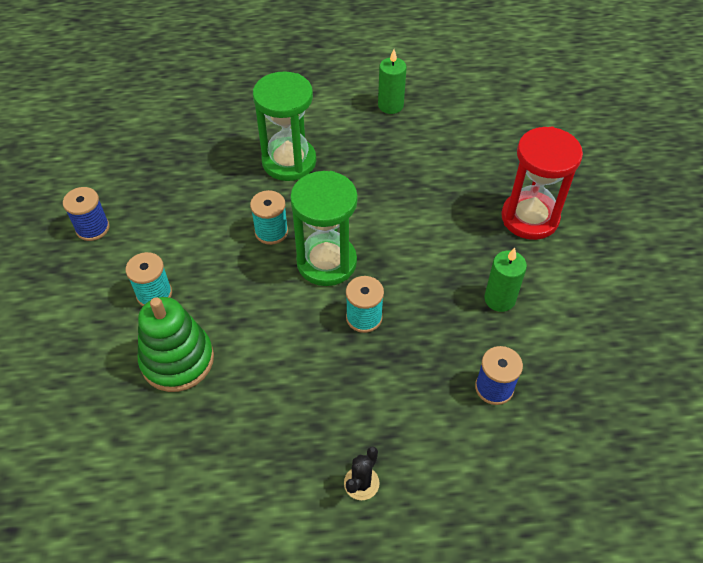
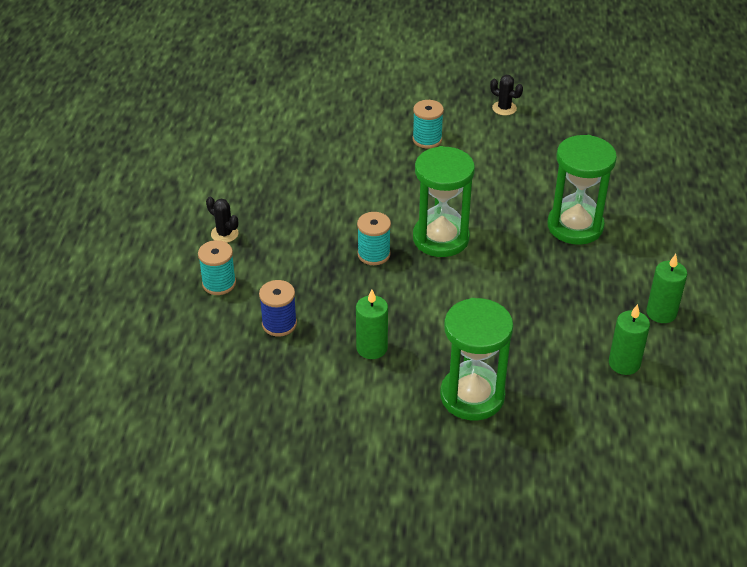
camera: 100 degrees right, 10 degrees down
blue spool [63,187,110,241] -> black cactus [490,75,523,116]
green stacking toy [138,297,214,392] -> none
turquoise spool [250,190,288,245] -> turquoise spool moved to [198,240,236,295]
red hourglass [501,127,583,240] -> green hourglass [440,298,513,420]
none -> green candle [609,304,650,375]

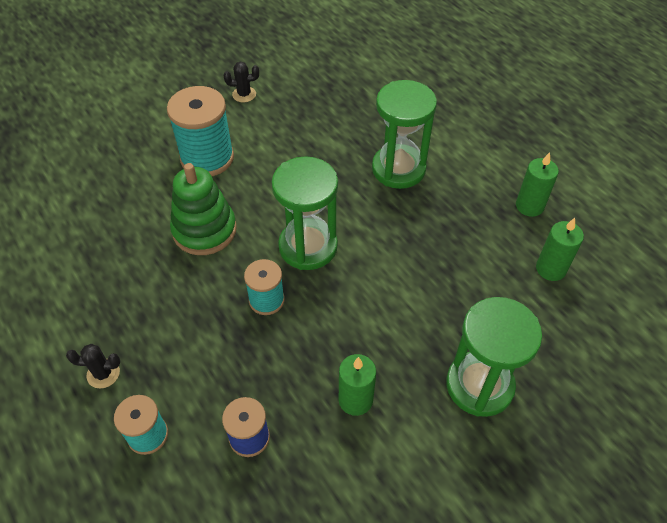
camera: 40 degrees left, 10 degrees up
turquoise spool [413,100,444,148] -> turquoise spool [167,86,234,176], size x1.75
none -> green stacking toy [170,163,237,255]

